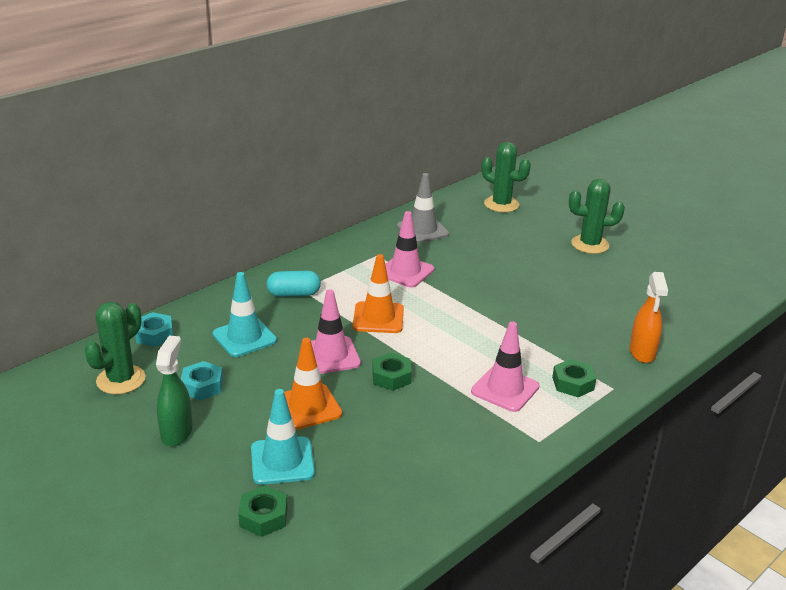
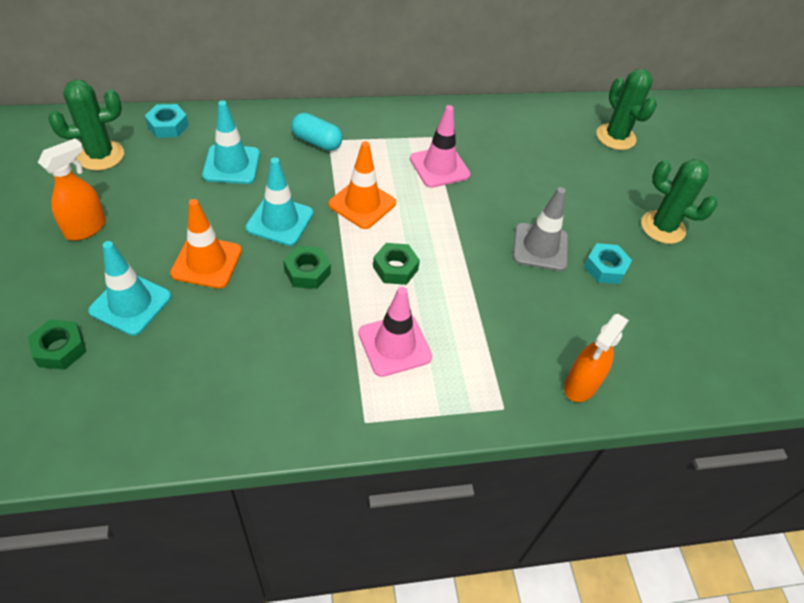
camera: 30 degrees right, 20 degrees up
green spray bottle [156,335,193,446] -> orange spray bottle [38,138,106,241]
turquoise nut [181,361,223,400] -> turquoise nut moved to [584,243,632,284]
pink traffic cone [311,289,361,374] -> turquoise traffic cone [245,158,314,246]
grey traffic cone [397,173,449,243] -> grey traffic cone moved to [513,187,568,271]
green nut [552,359,596,397] -> green nut moved to [373,243,420,285]

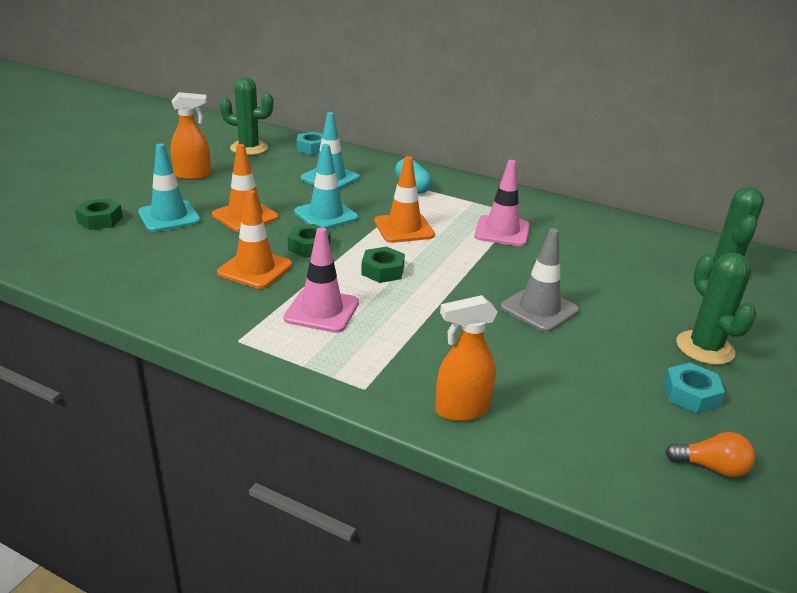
camera: 40 degrees right, 20 degrees down
turquoise nut [584,243,632,284] -> turquoise nut moved to [663,363,725,414]
none -> orange traffic cone [217,190,292,289]
none -> orange light bulb [665,432,755,477]

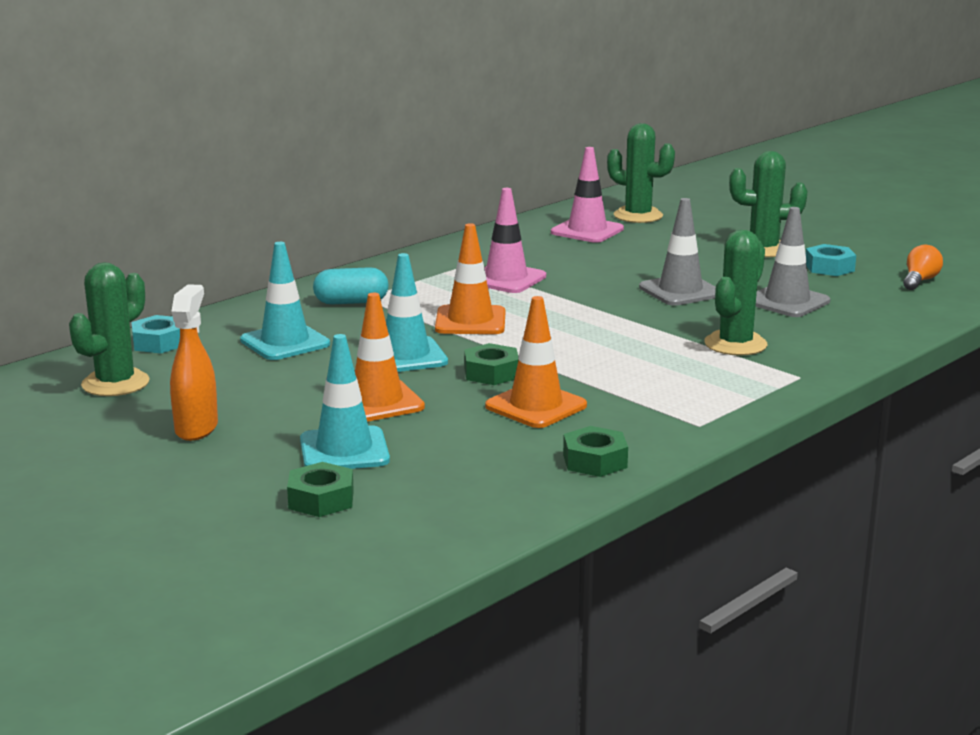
camera: 70 degrees left, 10 degrees down
pink traffic cone [283,227,359,333] -> pink traffic cone moved to [551,147,624,243]
green nut [361,247,405,283] -> green nut moved to [563,426,628,477]
orange spray bottle [435,295,497,421] -> none
none -> green cactus [704,230,767,356]
none -> grey traffic cone [755,207,830,317]

